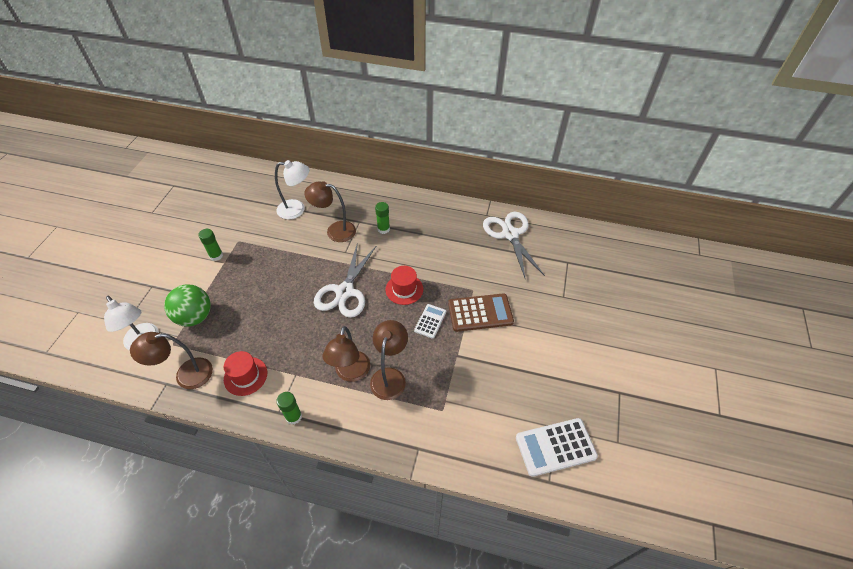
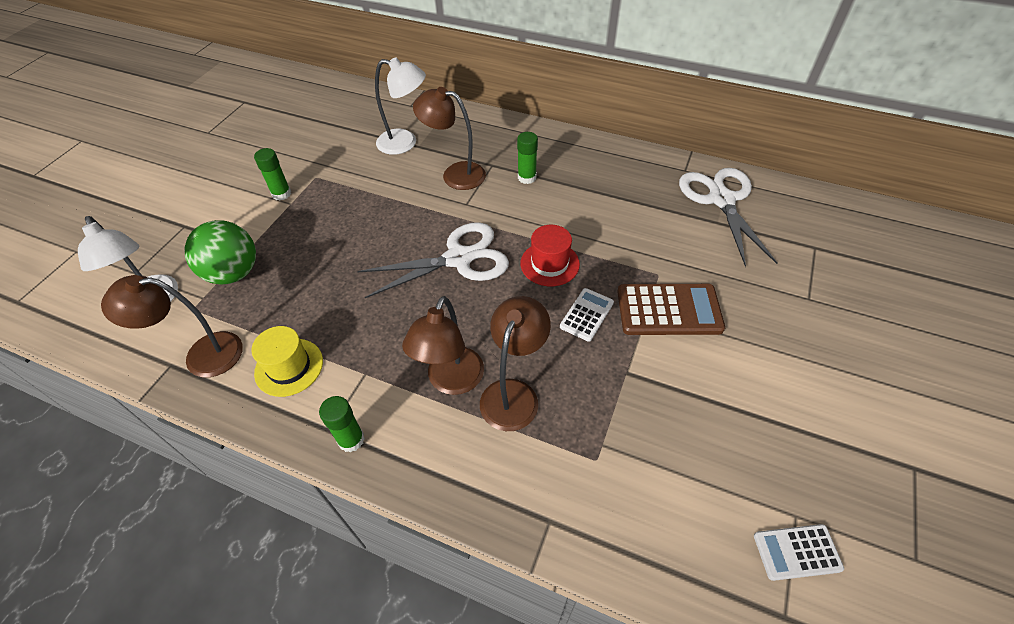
camera: 10 degrees right, 0 degrees up
red hat [224,351,267,396] -> yellow hat [251,326,323,397]
white scissors [314,242,376,318] -> white scissors turned 135 degrees counterclockwise [357,222,509,298]
white calculator [516,418,598,477] -> white calculator [754,524,844,581], size x0.58

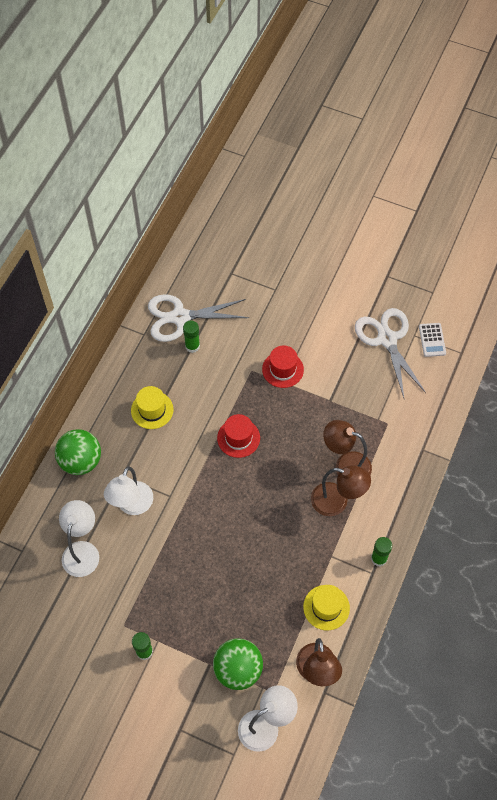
camera: 90 degrees left, 10 degrees up
white scissors [357,222,509,298] -> white scissors moved to [355,308,426,398]
brown lamp [413,87,486,190] -> white lamp [104,466,153,515]
green glue stick [517,132,538,184] -> green glue stick moved to [183,321,200,353]
white calculator [560,288,614,342] -> none
brown calculator [617,284,725,335] -> red hat [262,345,304,388]
none -> green ball [55,429,101,475]
none -> yellow hat [131,386,174,429]

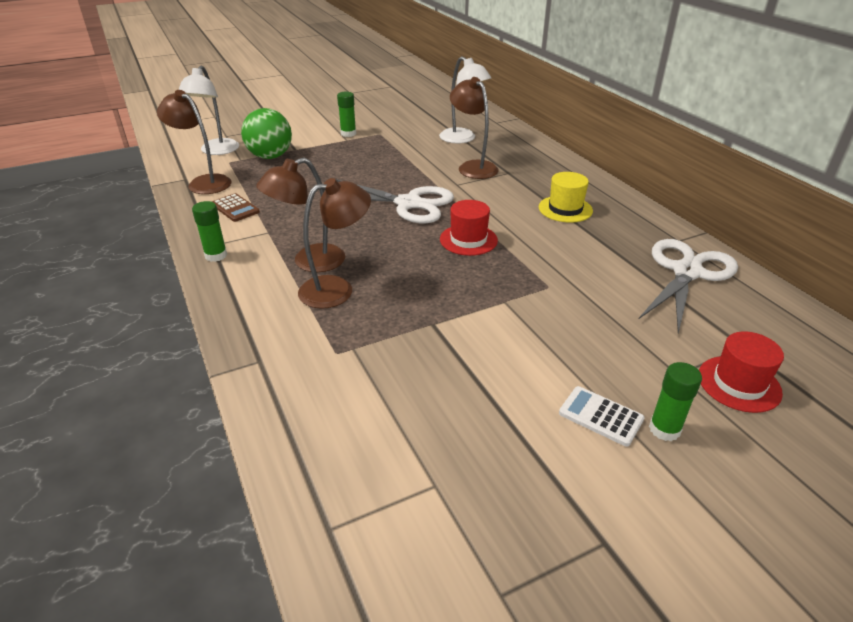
camera: 130 degrees right, 25 degrees down
green ball [55,429,101,475] -> none
white lamp [104,466,153,515] -> brown lamp [450,77,499,179]
green glue stick [183,321,200,353] -> green glue stick moved to [649,362,702,441]
red hat [262,345,304,388] -> red hat moved to [699,331,784,413]
yellow hat [303,585,350,630] -> brown calculator [212,193,260,222]
white scissors [355,308,426,398] -> white scissors moved to [336,179,454,223]
white calculator [419,323,446,357] -> white calculator moved to [559,386,645,447]

